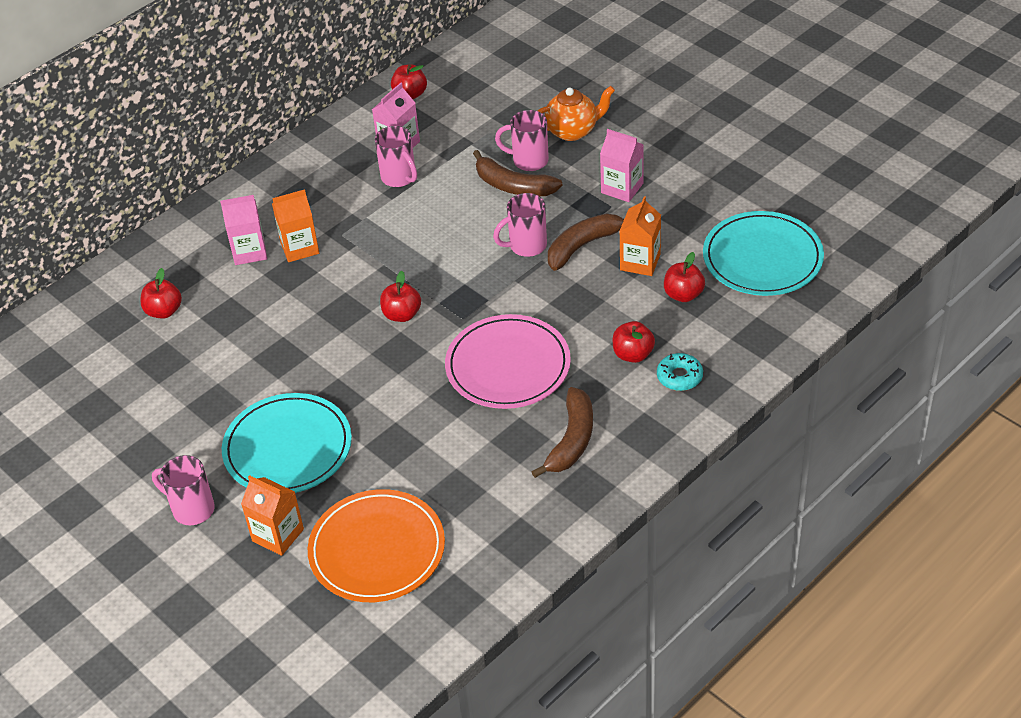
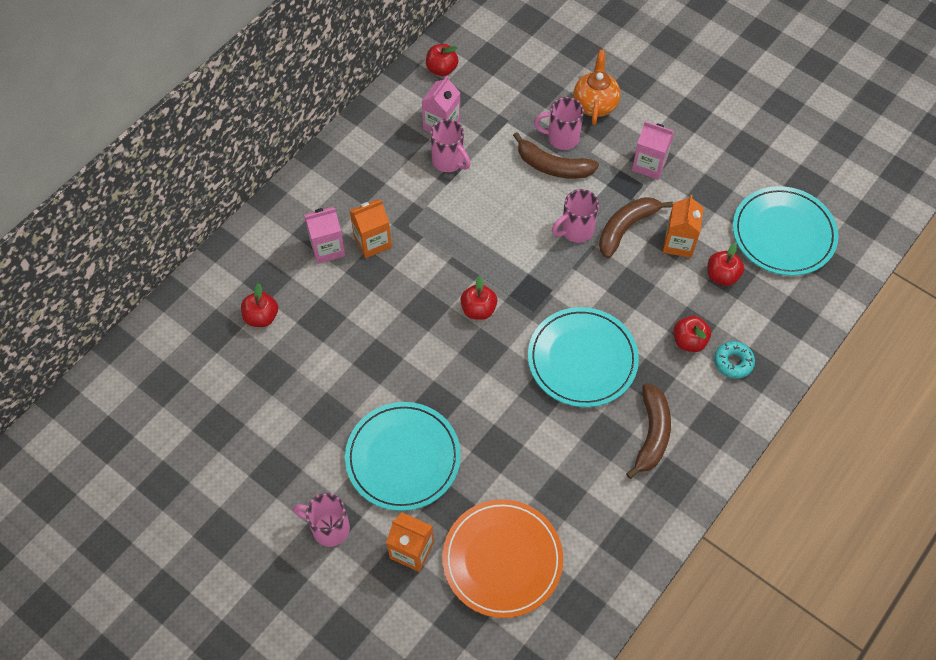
camera: 10 degrees left, 15 degrees up
pink plate [445,314,571,409] -> turquoise plate [528,307,639,407]
orange teapot [537,86,615,141] -> orange teapot turned 60 degrees counterclockwise [574,50,621,125]

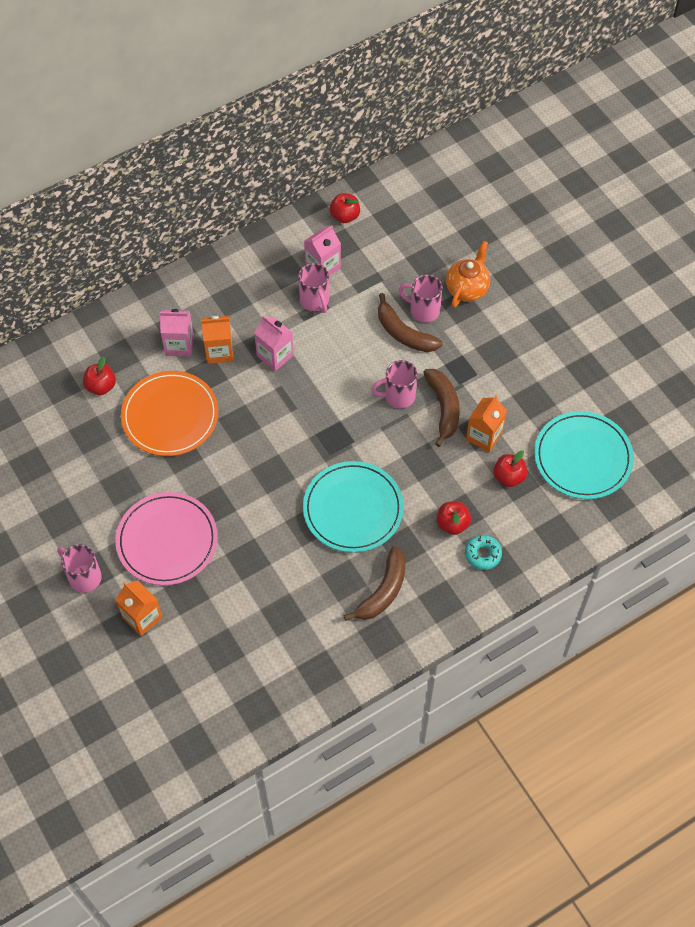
camera: 20 degrees right, 0 degrees up
turquoise plate [345,402,461,511] -> pink plate [116,492,218,586]
orange plate [442,499,563,618] -> orange plate moved to [121,371,218,456]
red apple [460,276,497,320] -> none
brown banana [599,197,673,258] -> brown banana turned 105 degrees clockwise [423,369,460,447]
pink carton [632,121,674,180] -> pink carton moved to [254,315,294,371]

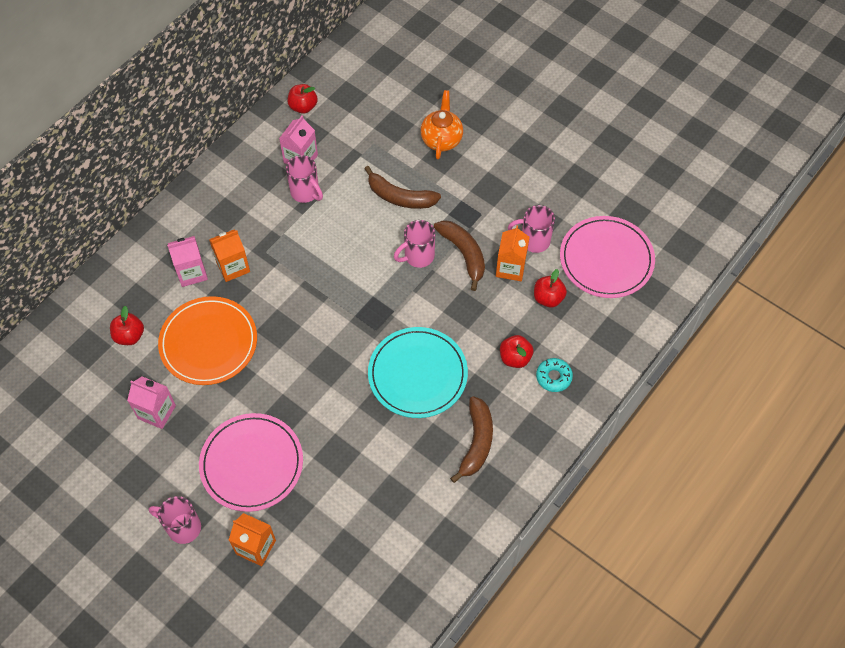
camera: 20 degrees left, 0 degrees up
pink carton [254,315,294,371] -> pink carton moved to [127,376,176,429]
pink mug [399,274,443,323] -> pink mug moved to [508,205,555,253]
turquoise plate [534,411,634,499] -> pink plate [560,216,655,298]

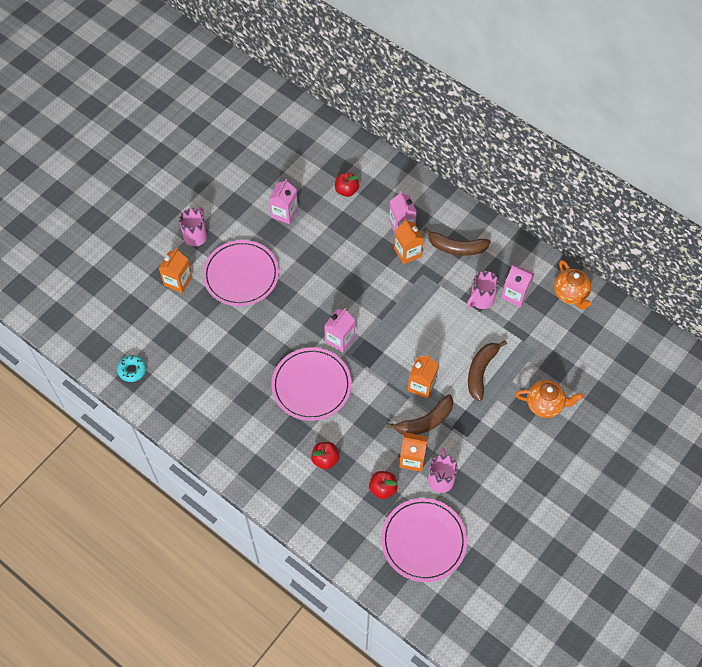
camera: 90 degrees right, 0 degrees up
orange plate [158,296,257,385] -> none
red apple [288,84,318,114] -> orange teapot [554,260,591,310]
turquoise plate [368,327,468,418] -> pink plate [271,347,352,421]
pink mug [394,220,435,268] -> orange carton [407,354,439,399]
brown banana [450,396,493,483] -> brown banana moved to [423,227,491,256]
turquoise donut [536,358,573,392] -> turquoise donut moved to [117,355,146,382]
none -> pink carton [324,308,355,352]

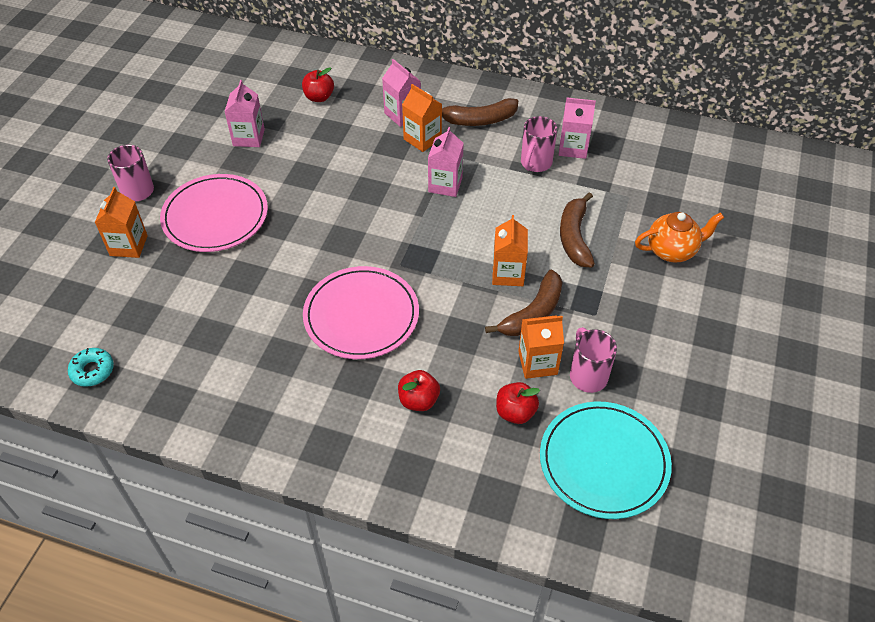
camera: 20 degrees left, 10 degrees down
pink carton [324,308,355,352] -> pink carton moved to [428,127,464,197]
pink plate [381,498,467,582] -> turquoise plate [540,401,672,519]
orange teapot [554,260,591,310] -> none

